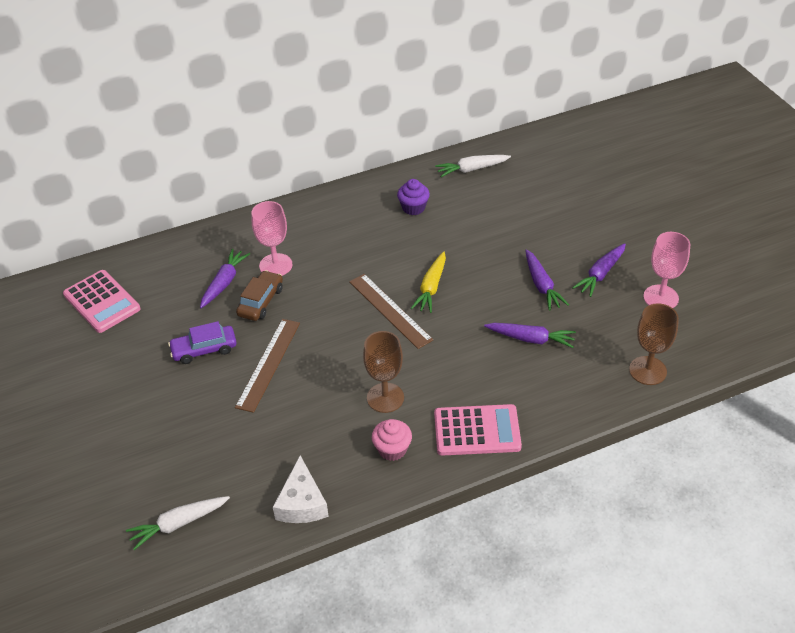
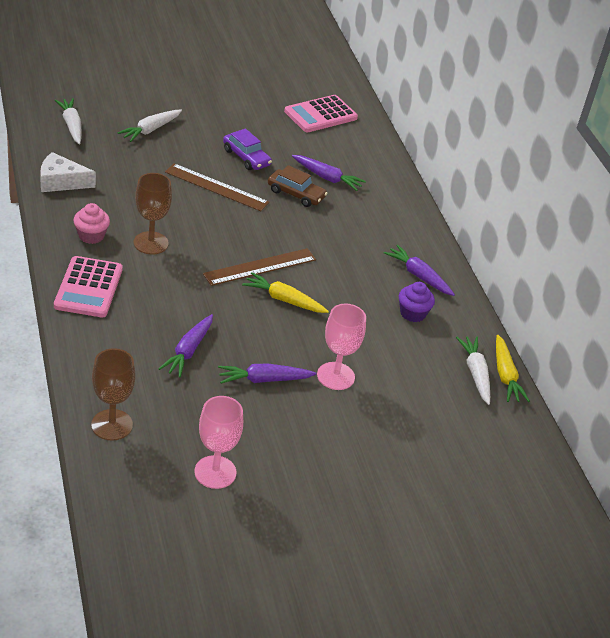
camera: 90 degrees right, 5 degrees down
purple car [168,321,237,364] -> purple car turned 150 degrees clockwise [223,129,272,170]
pink goblet [251,201,292,276] -> pink goblet moved to [317,304,366,390]
purple carrot [572,243,626,297] -> purple carrot moved to [384,245,455,296]
none -> white carrot [117,110,182,142]
none -> yellow carrot [496,335,530,402]

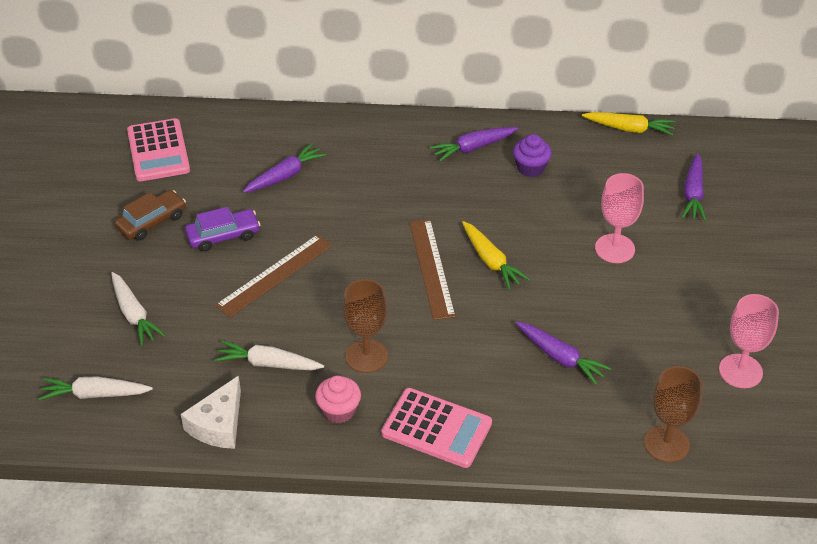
camera: 65 degrees left, 5 degrees up
purple carrot [218,364,316,384] -> purple carrot moved to [682,153,706,221]
yellow carrot [242,272,329,313] -> yellow carrot turned 75 degrees counterclockwise [462,221,530,290]
brown car [268,165,327,207] -> brown car moved to [115,190,186,241]
white carrot [456,337,490,405] -> white carrot moved to [215,341,324,370]

